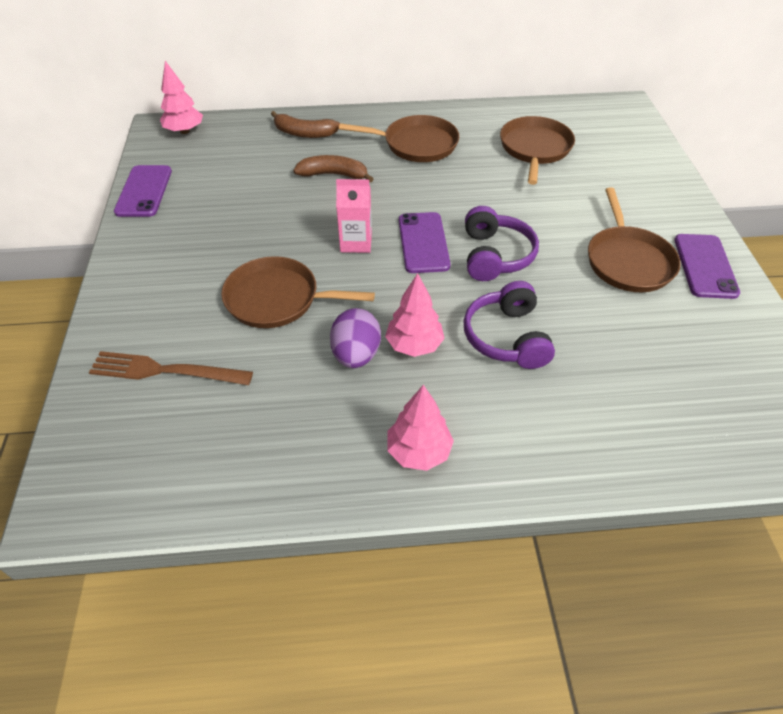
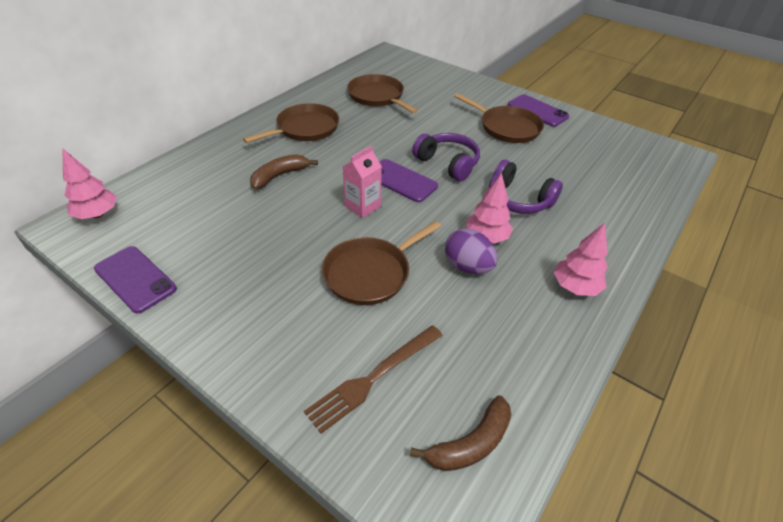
camera: 50 degrees left, 5 degrees down
brown banana [271,111,340,138] -> brown banana moved to [410,395,511,471]

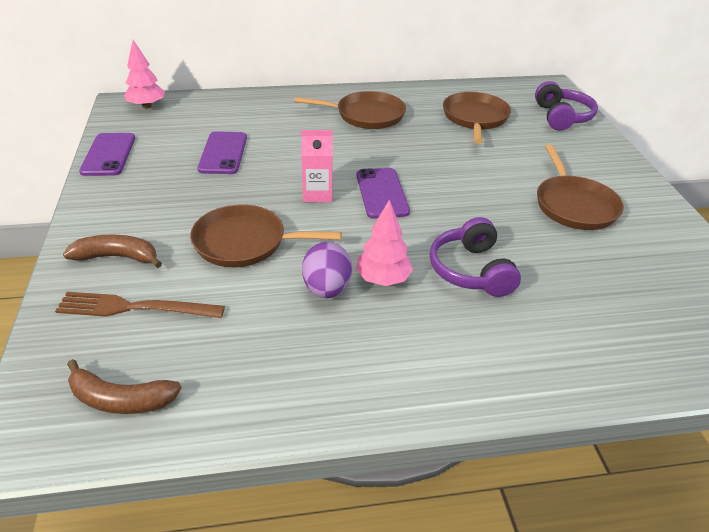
camera: 45 degrees right, 5 degrees down
brown banana [250,154,318,190] -> brown banana moved to [63,235,162,268]
purple headphones [412,133,480,181] -> purple headphones moved to [535,81,598,131]
purple phone [508,94,569,127] -> purple phone moved to [197,131,247,174]
pink tree [554,223,608,296] -> none

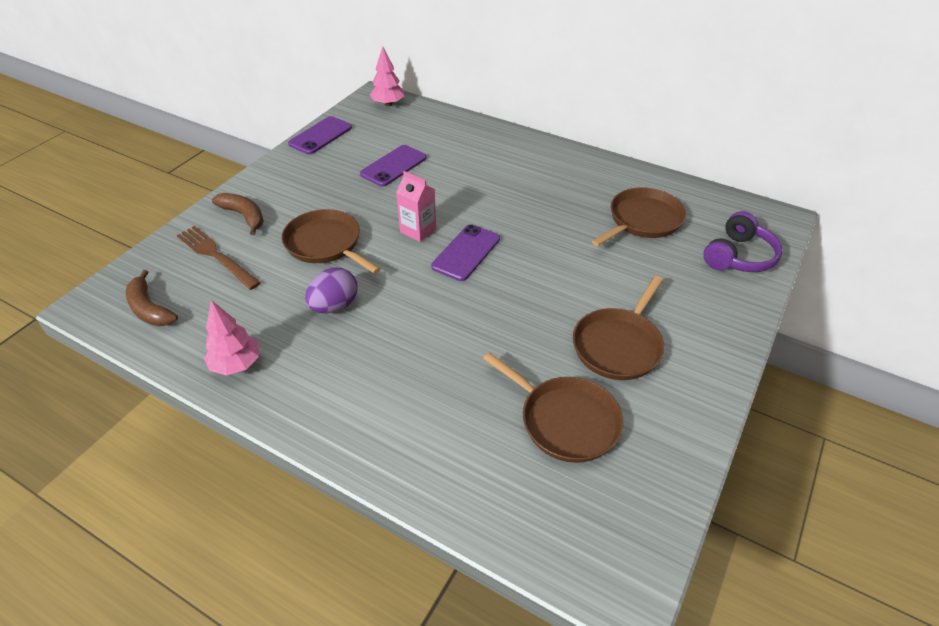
camera: 40 degrees right, 5 degrees up
brown pan [294,91,406,129] -> brown pan moved to [483,352,624,463]
pink tree [356,200,413,286] -> pink tree moved to [204,300,259,375]
purple headphones [430,217,521,297] -> none

